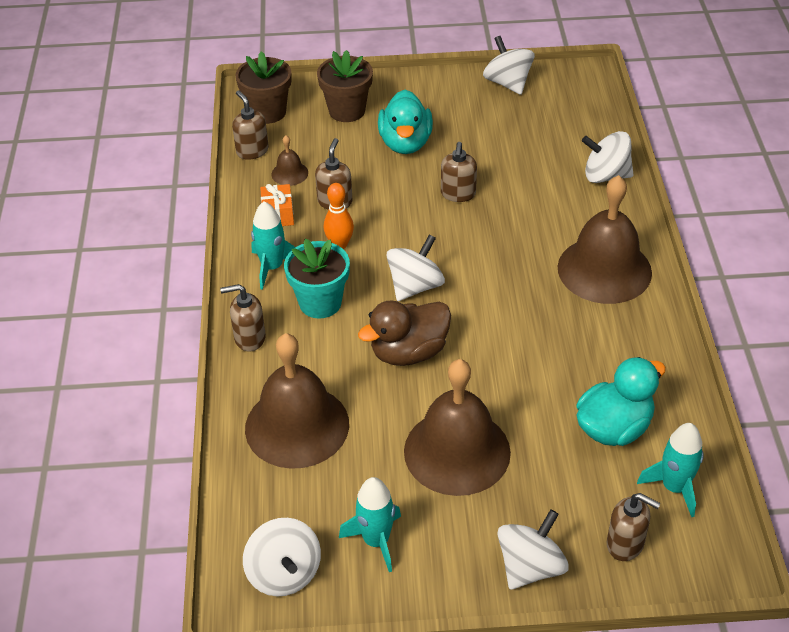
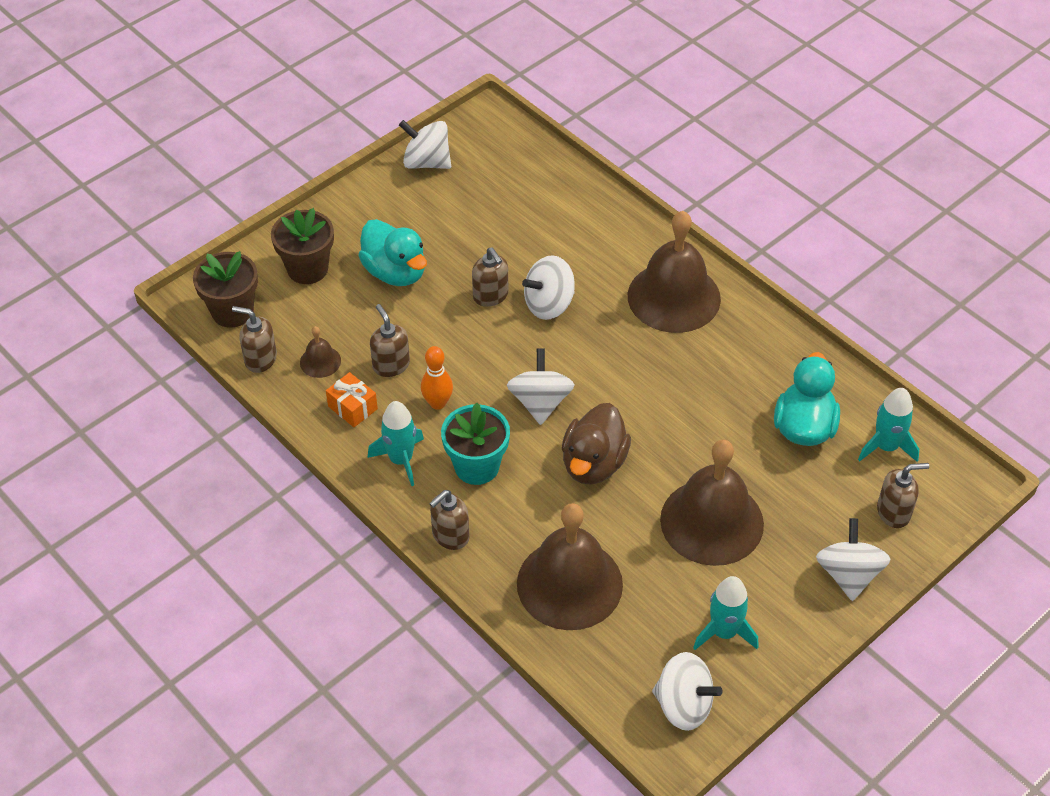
camera: 40 degrees left, 5 degrees up
white spinning top [582,131,634,183] -> white spinning top moved to [522,255,575,320]

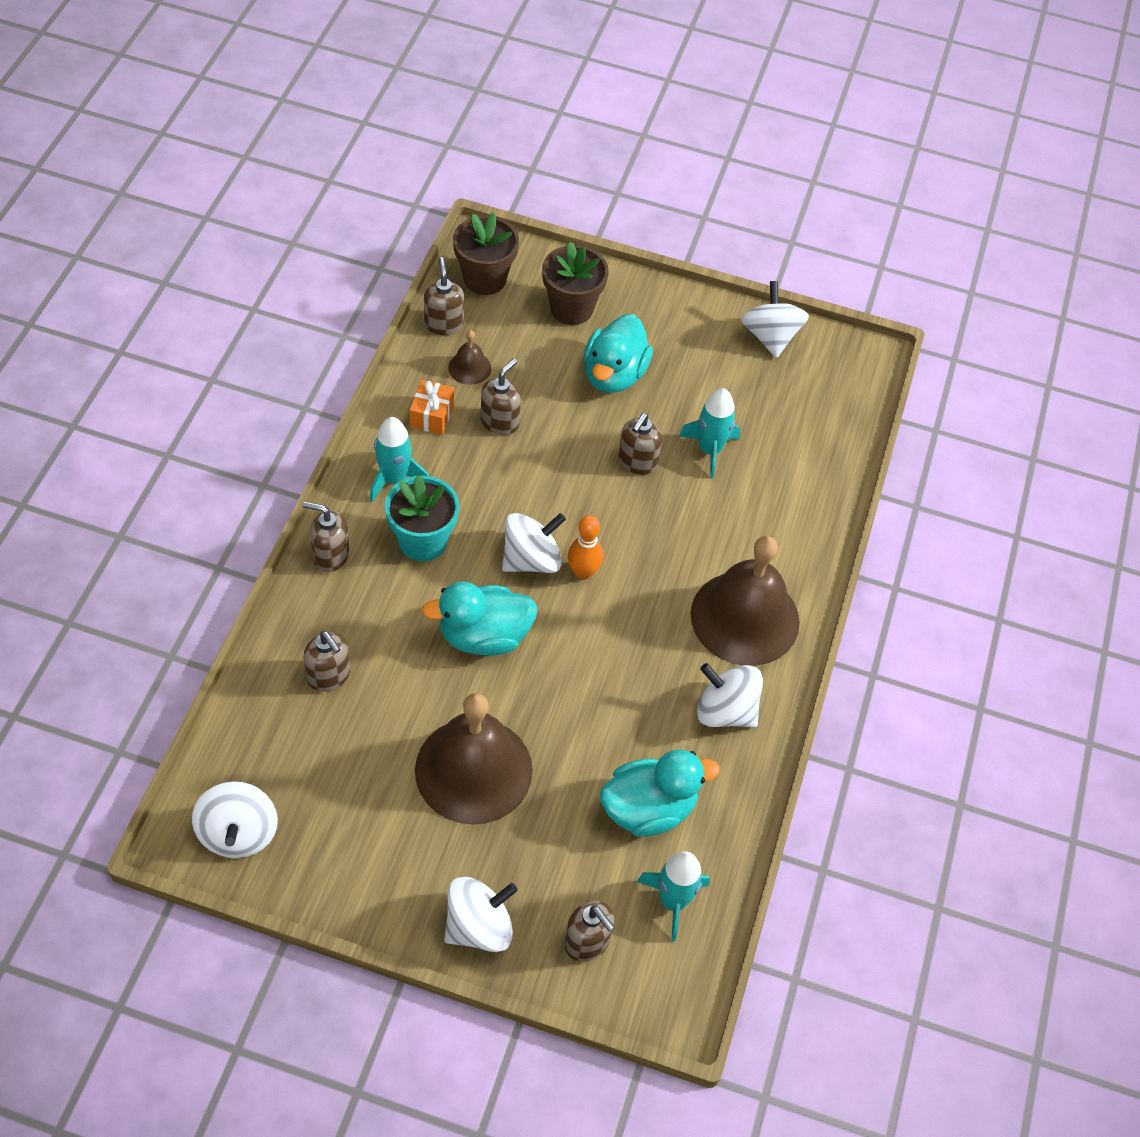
camera: 55 degrees right, 5 degrees up
orange bowling pin [421,346,453,410] -> orange bowling pin moved to [568,515,603,580]
brown bell [517,503,623,630] -> brown soap dispenser [304,631,350,692]
white spinning top [522,255,575,320] -> white spinning top moved to [697,663,763,728]
brown duck [562,403,631,485] -> turquoise duck [422,581,538,656]
turquoise rocket [693,576,758,650] -> turquoise rocket moved to [679,388,740,479]

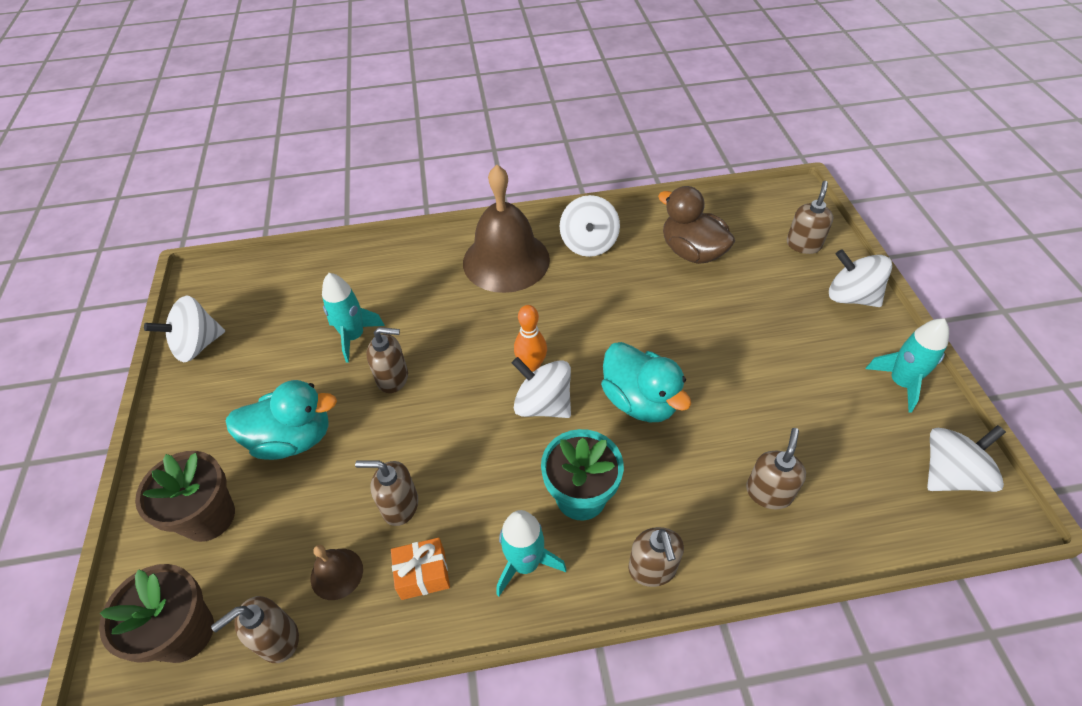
camera: 110 degrees left, 5 degrees down
brown bell [415,693,533,825] -> none
turquoise duck [600,750,720,837] -> brown duck [658,186,735,264]
turquoise rocket [637,851,710,942] -> turquoise rocket moved to [865,318,949,413]

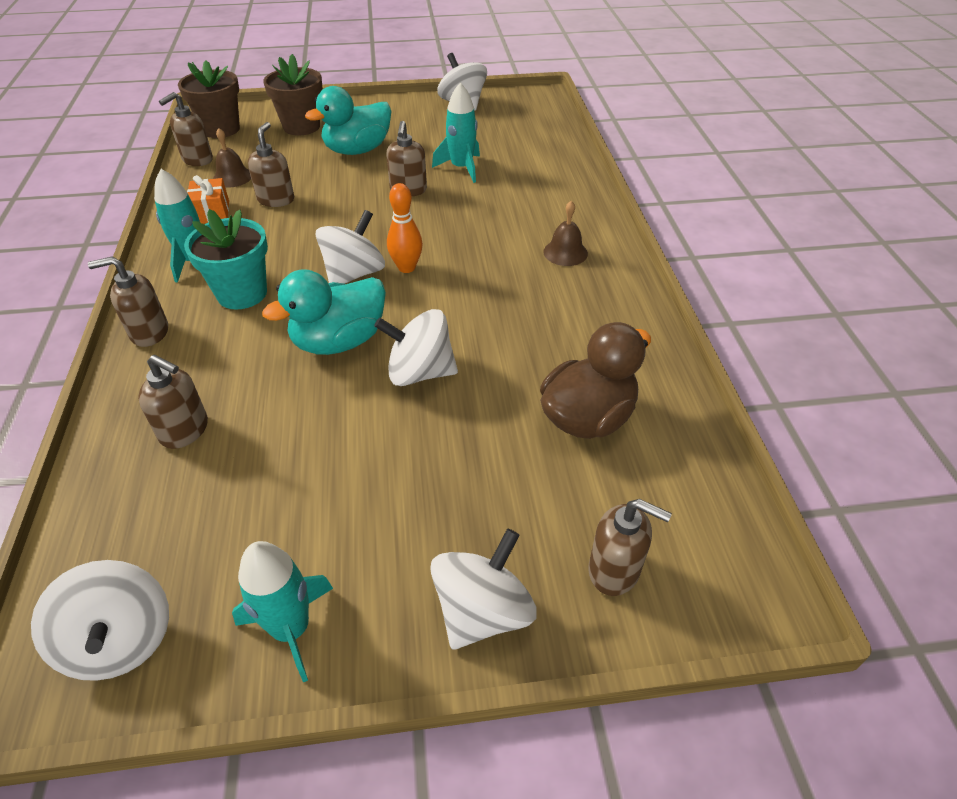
camera: 90 degrees right, 5 degrees down
brown soap dispenser [211,596,299,663] -> brown soap dispenser turned 105 degrees counterclockwise [159,92,213,166]
turquoise duck [226,380,337,460] -> turquoise duck turned 60 degrees clockwise [305,86,392,155]
brown bell [463,165,550,293] -> brown bell [543,201,588,266], size x0.43
white spinning top [560,195,620,257] -> white spinning top moved to [374,309,458,386]

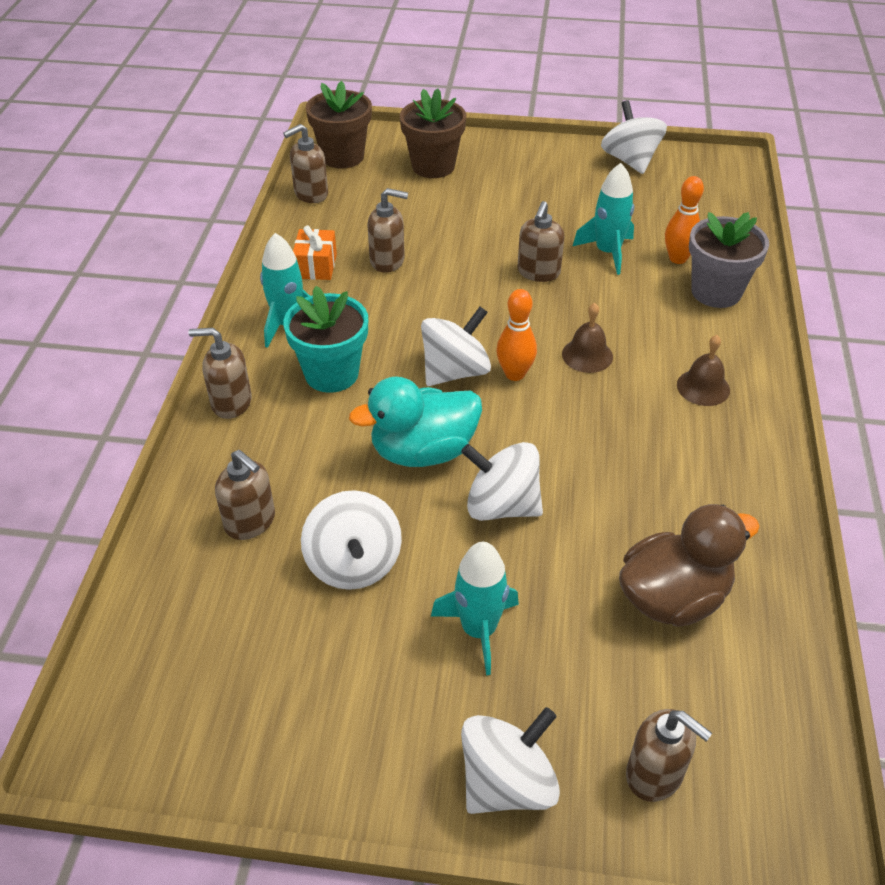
camera: 15 degrees right, 0 degrees up
white spinning top [31,560,169,681] -> white spinning top moved to [301,490,402,590]
brown bell [213,128,251,188] -> brown bell moved to [562,303,613,373]
turquoise rocket [232,541,333,682] -> turquoise rocket moved to [431,542,519,675]
brown soap dispenser [248,122,294,207] -> brown soap dispenser turned 75 degrees clockwise [367,188,408,273]
turquoise duck [305,86,392,155] -> none
none -> orange bowling pin [665,176,704,264]
none -> grey flower pot [689,212,769,308]

